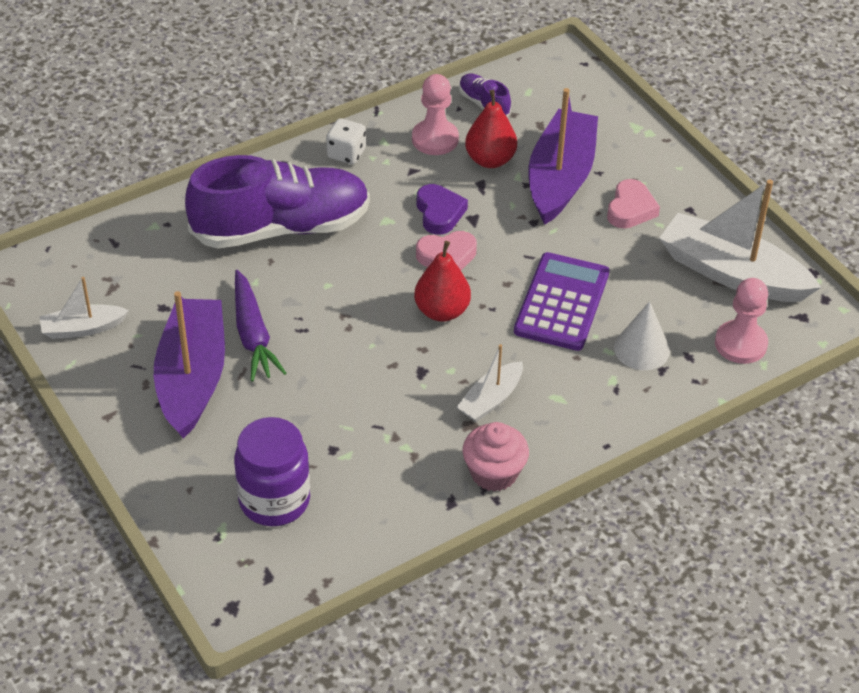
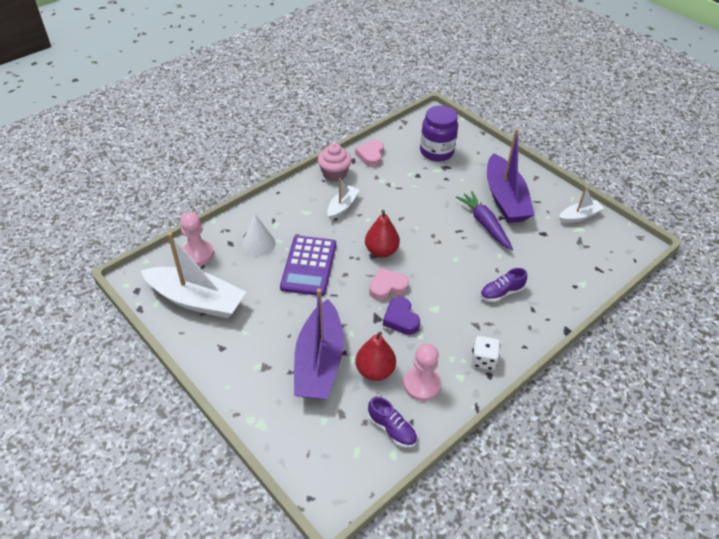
camera: 170 degrees right, 0 degrees up
purple shoe [185,155,370,249] -> purple shoe [480,268,527,302], size x0.42
pink heart [607,179,660,229] -> pink heart moved to [355,140,384,167]

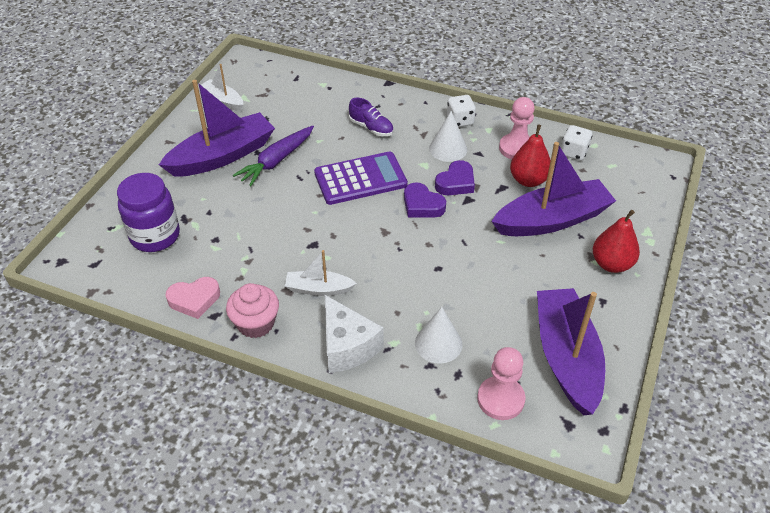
camera: 115 degrees left, 0 degrees up
white boat [141,232,246,318] -> purple boat [537,288,605,415]
purple calculator [280,236,336,296] -> purple calculator moved to [314,151,408,205]
red pear [365,210,400,258] -> red pear moved to [593,210,640,273]
purple shoe [368,396,417,448] -> white dice [561,125,592,160]
pink heart [369,268,409,301] -> purple heart [404,182,446,218]
none -> white cheese [325,295,384,373]
none -> white cone [429,111,467,162]

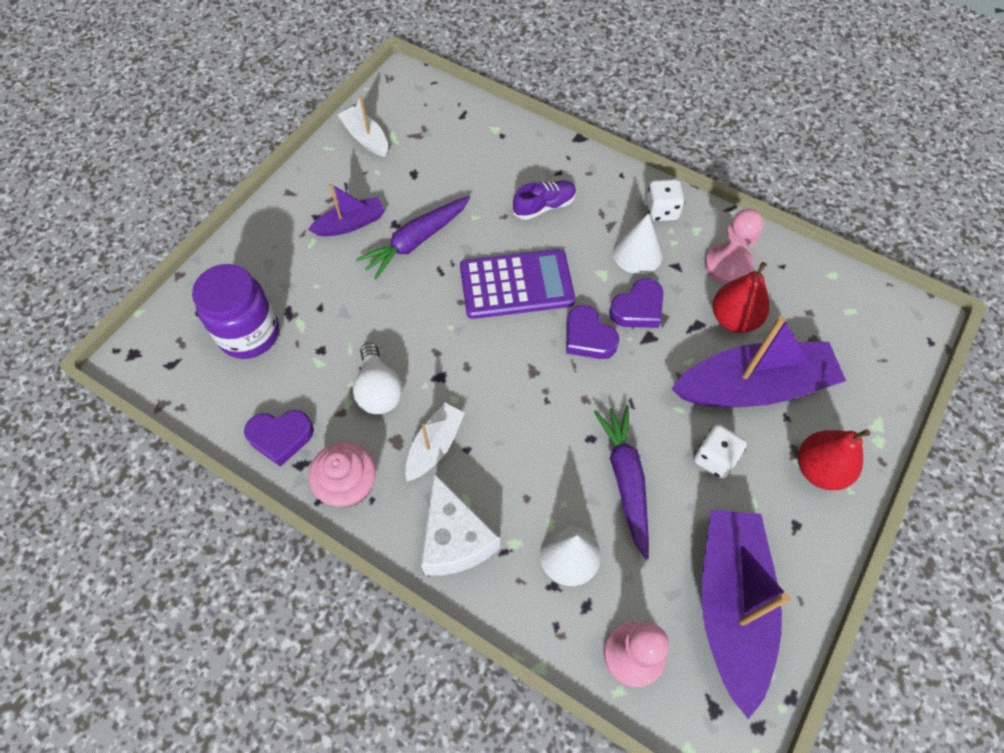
camera: 10 degrees right, 15 degrees up
purple boat [159,80,275,177] -> purple boat [308,183,385,236], size x0.51
pink heart [166,277,220,319] -> purple heart [244,410,314,467]
white boat [285,250,357,296] -> white boat turned 105 degrees clockwise [405,403,465,482]
purple shoe [349,98,393,136] -> purple shoe turned 75 degrees counterclockwise [513,180,577,220]
white dice [561,125,592,160] -> white dice moved to [694,424,747,479]
none -> white light bulb [353,343,403,414]
none -> purple carrot [594,406,649,559]

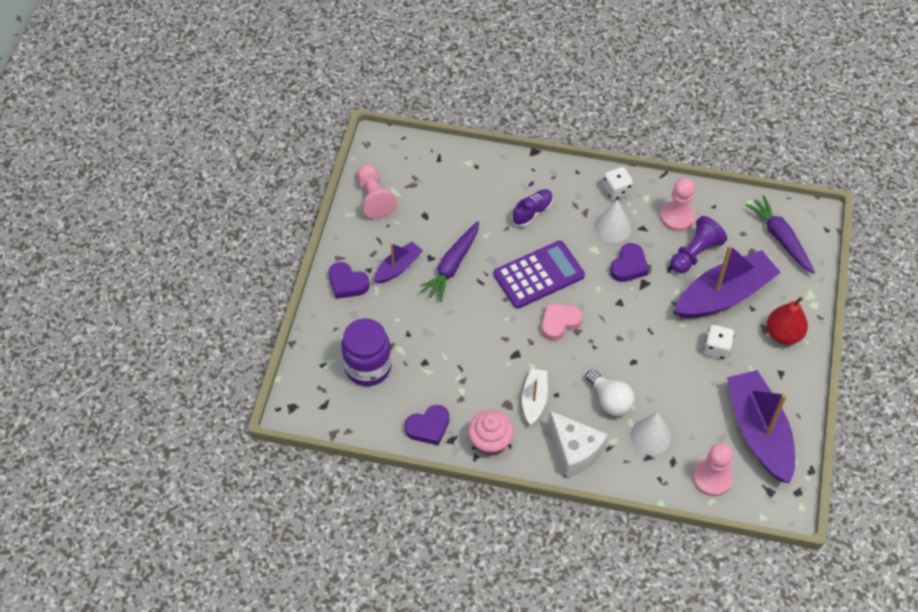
camera: 20 degrees left, 5 degrees down
white boat [338,96,388,157] -> pink pawn [357,164,397,219]
white light bulb [353,343,403,414] -> white light bulb moved to [586,369,635,416]
purple heart [566,305,619,359] -> purple heart moved to [329,262,369,299]
purple carrot [594,406,649,559] -> purple carrot moved to [745,195,815,274]
red pear [713,262,770,333] -> purple pawn [671,216,727,273]
none -> pink heart [541,303,582,341]

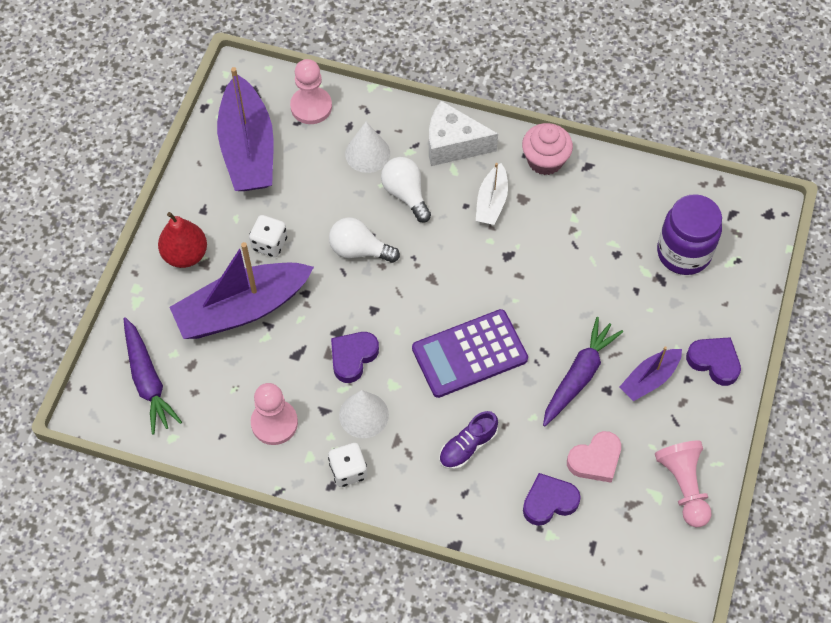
camera: 175 degrees left, 5 degrees up
purple heart [405,405,449,446] -> purple heart moved to [523,473,581,526]
pink heart [541,303,582,341] -> pink heart moved to [567,431,621,483]
white cheese [548,411,608,478] -> white cheese turned 45 degrees counterclockwise [429,101,498,166]
purple pawn [671,216,727,273] -> none
none -> white light bulb [329,217,400,263]

